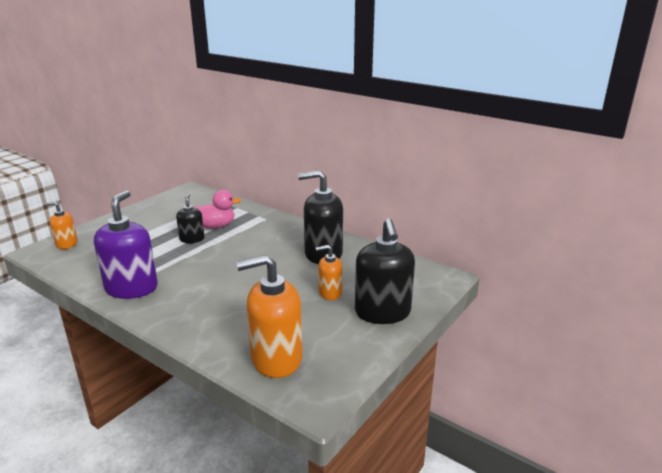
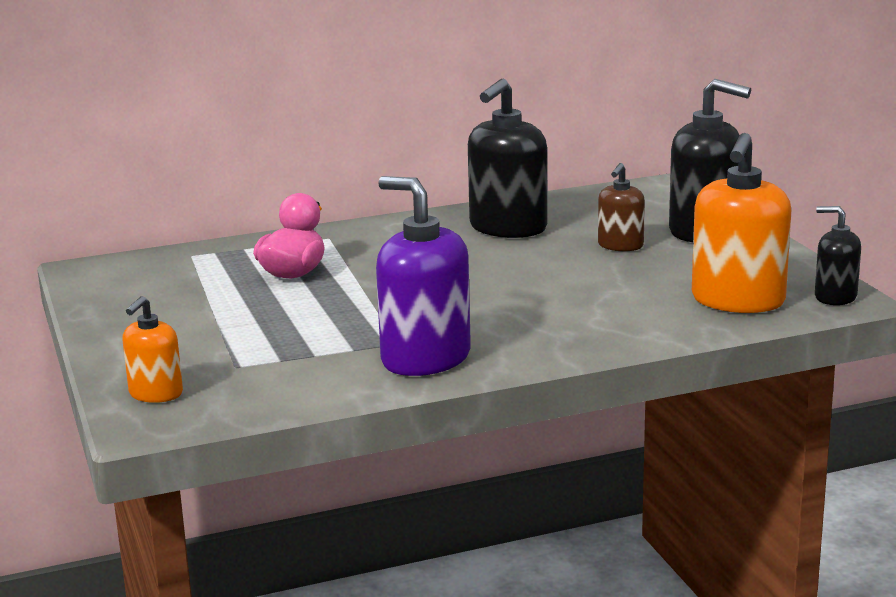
camera: 55 degrees left, 5 degrees down
black soap dispenser [176,193,205,243] -> black soap dispenser moved to [815,206,861,305]
orange soap dispenser [315,245,343,300] -> brown soap dispenser [598,163,645,251]

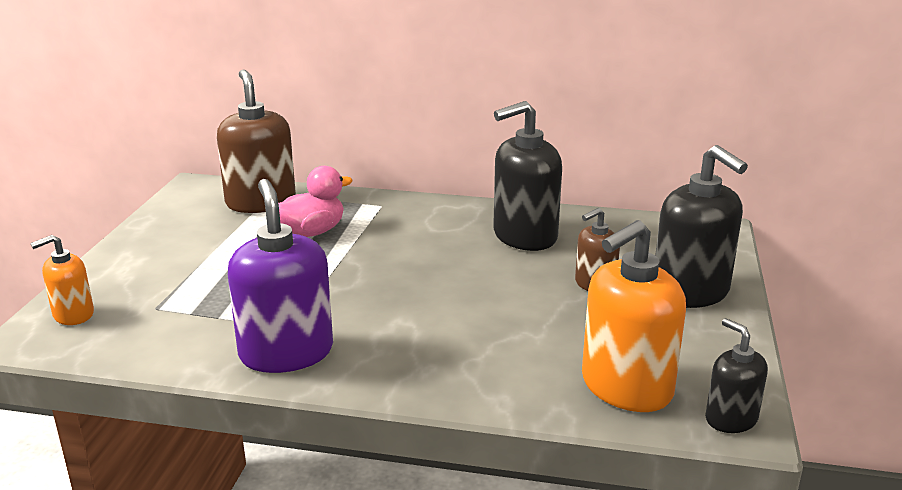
camera: 30 degrees right, 5 degrees up
none -> brown soap dispenser [217,70,296,213]

